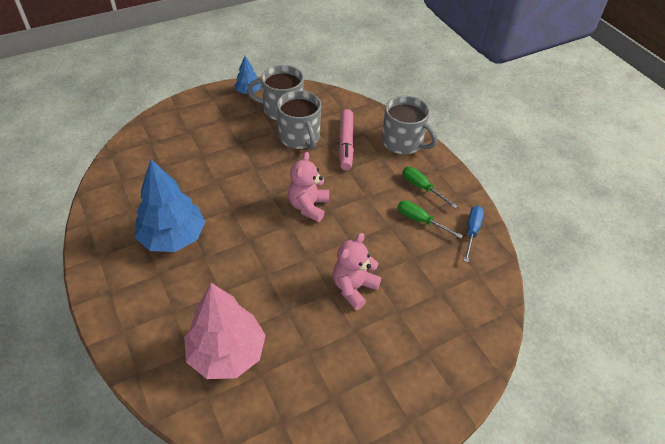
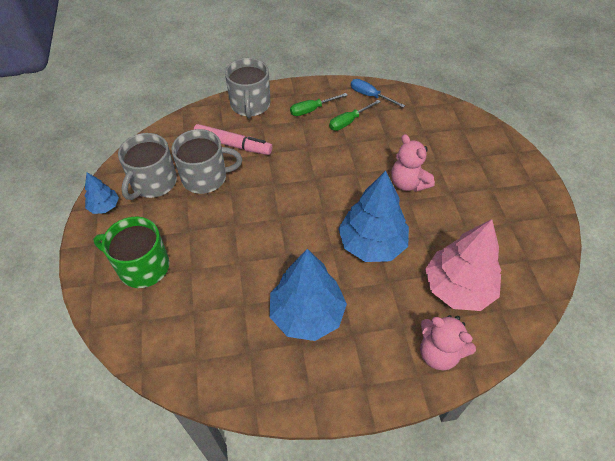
camera: 70 degrees left, 5 degrees up
pink teddy bear [288,152,329,222] -> pink teddy bear moved to [420,315,476,371]
grey mug [382,96,437,154] -> grey mug turned 120 degrees clockwise [225,58,271,118]
none -> green mug [93,217,169,288]
none -> blue tree [338,171,409,262]

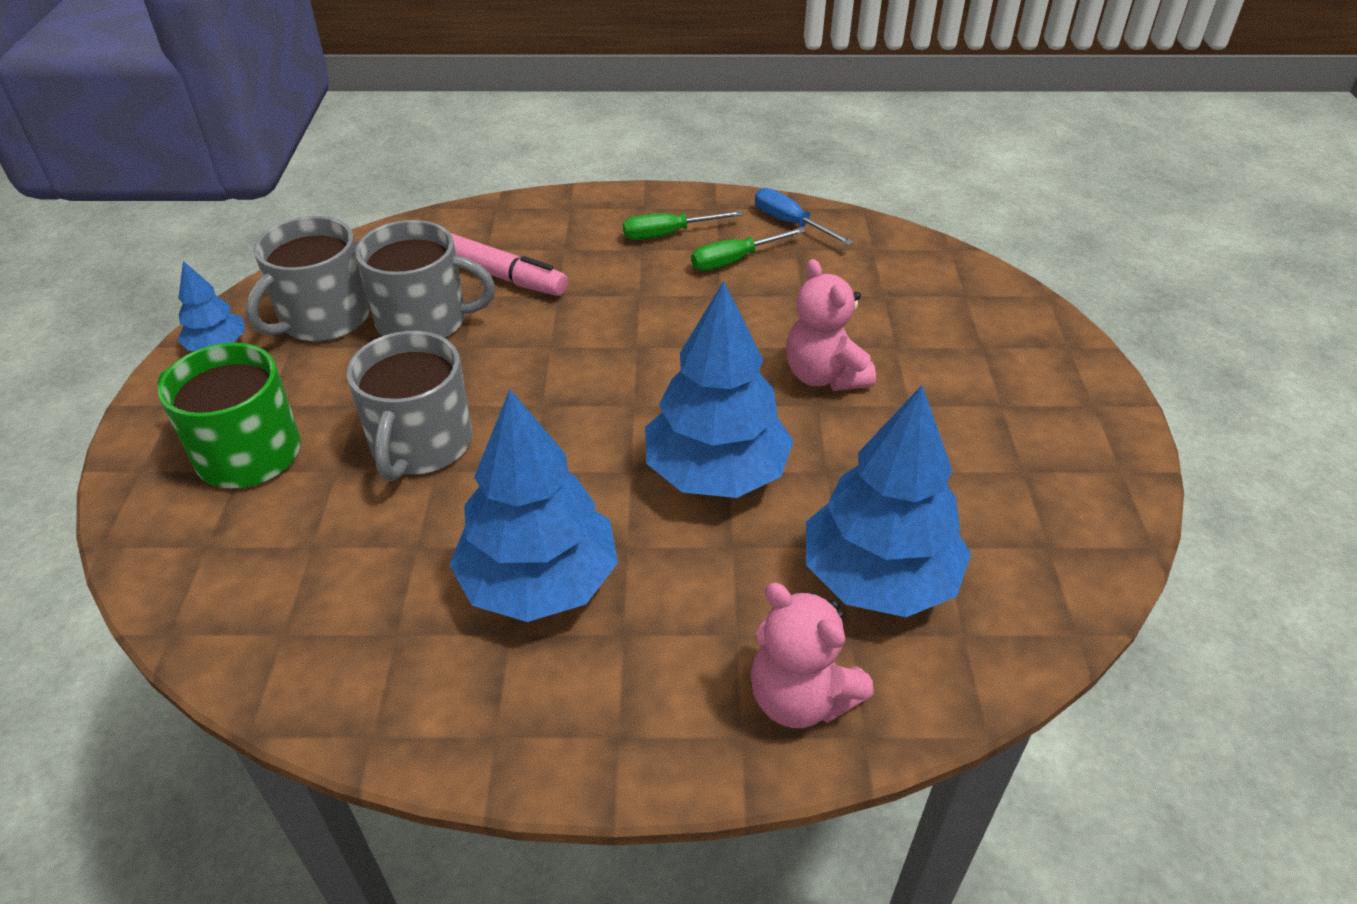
camera: 10 degrees right, 10 degrees down
grey mug [225,58,271,118] -> grey mug moved to [347,331,472,481]
pink tree [425,219,501,311] -> blue tree [806,385,971,617]

